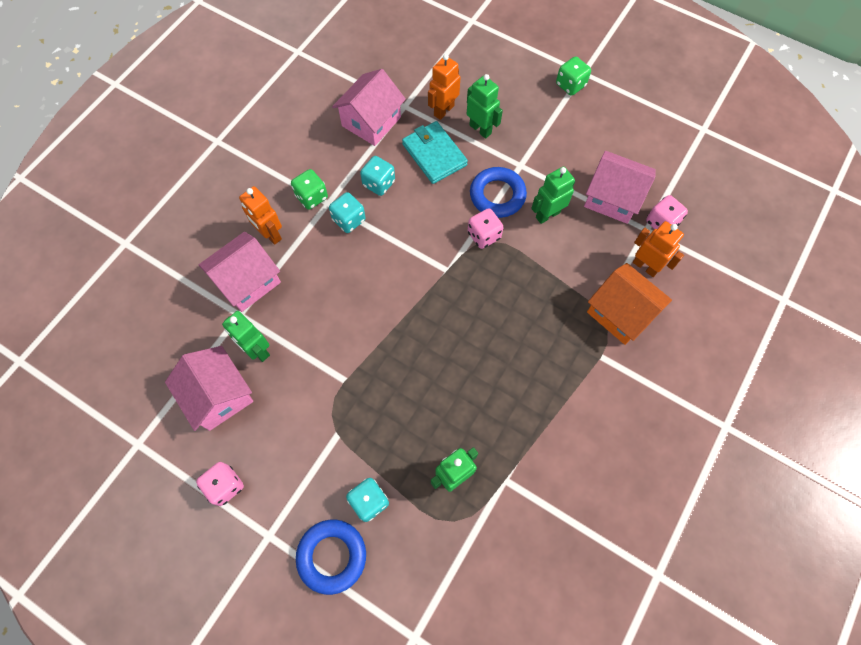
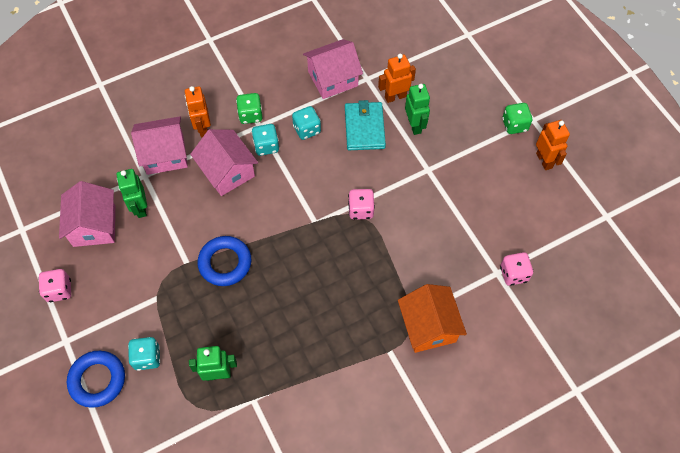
camera: 30 degrees right, 5 degrees down
blue ring [470,167,527,218] -> blue ring moved to [197,236,251,286]
green robot [531,166,575,224] -> none
pink house [584,151,656,224] -> pink house moved to [190,129,258,196]
orange robot [633,221,684,277] -> orange robot moved to [536,120,570,170]

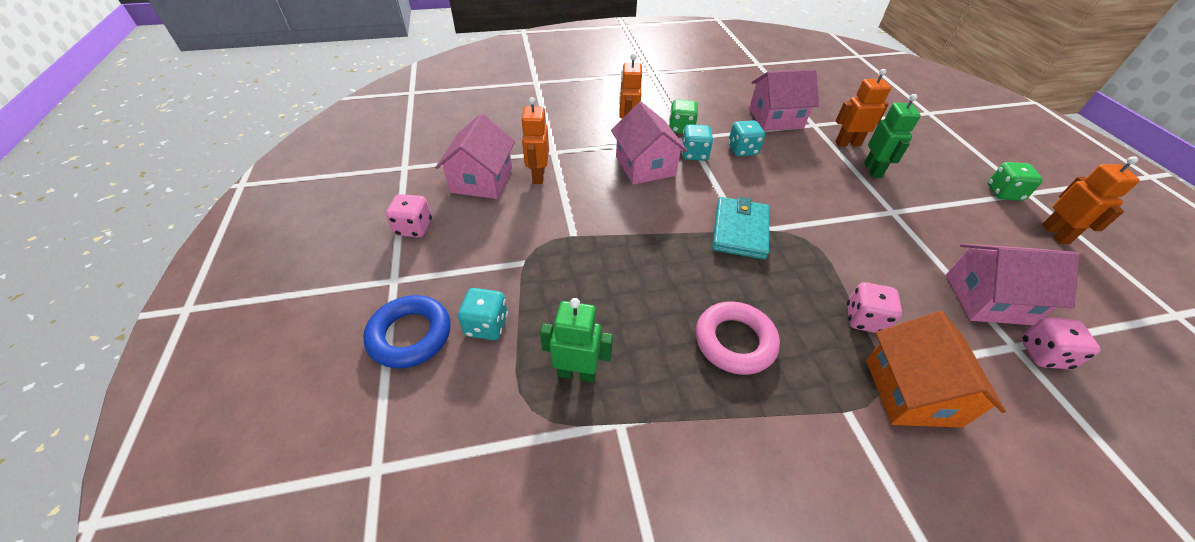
camera: 15 degrees right, 15 degrees down
green robot [116,169,147,218] -> orange robot [521,97,549,184]
pink house [131,116,188,175] -> pink house moved to [946,244,1079,325]
blue ring [197,236,251,286] -> none
turquoise wallet [345,100,386,150] -> turquoise wallet moved to [712,197,769,260]
pink dice [348,189,375,220] -> pink dice moved to [847,282,902,333]
none -> pink ring [696,301,780,375]

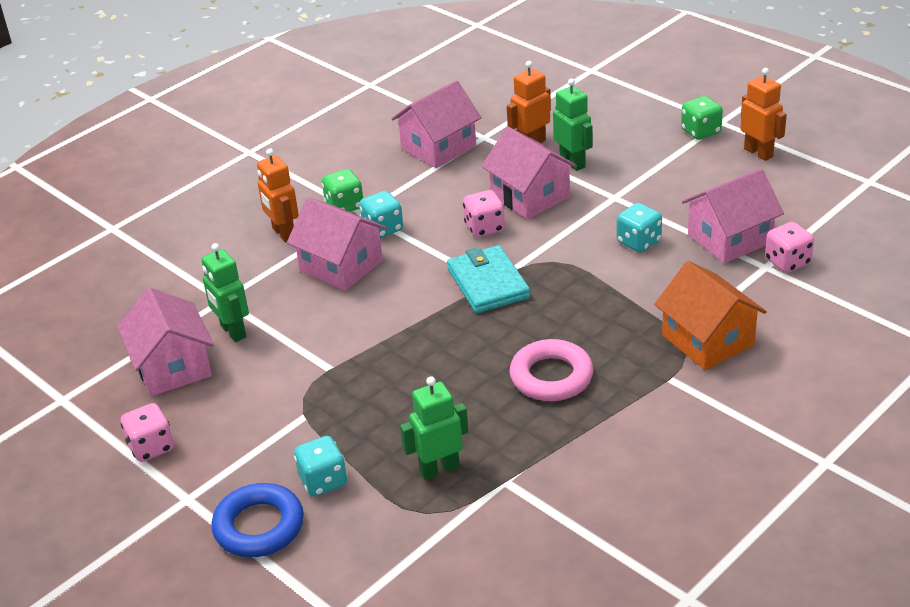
camera: 30 degrees left, 10 degrees down
orange robot [521,97,549,184] -> green robot [201,243,249,342]
turquoise dice [728,120,765,156] -> turquoise dice moved to [617,203,662,253]
pink dice [847,282,902,333] -> pink dice moved to [463,190,505,237]
none -> pink house [481,127,577,219]

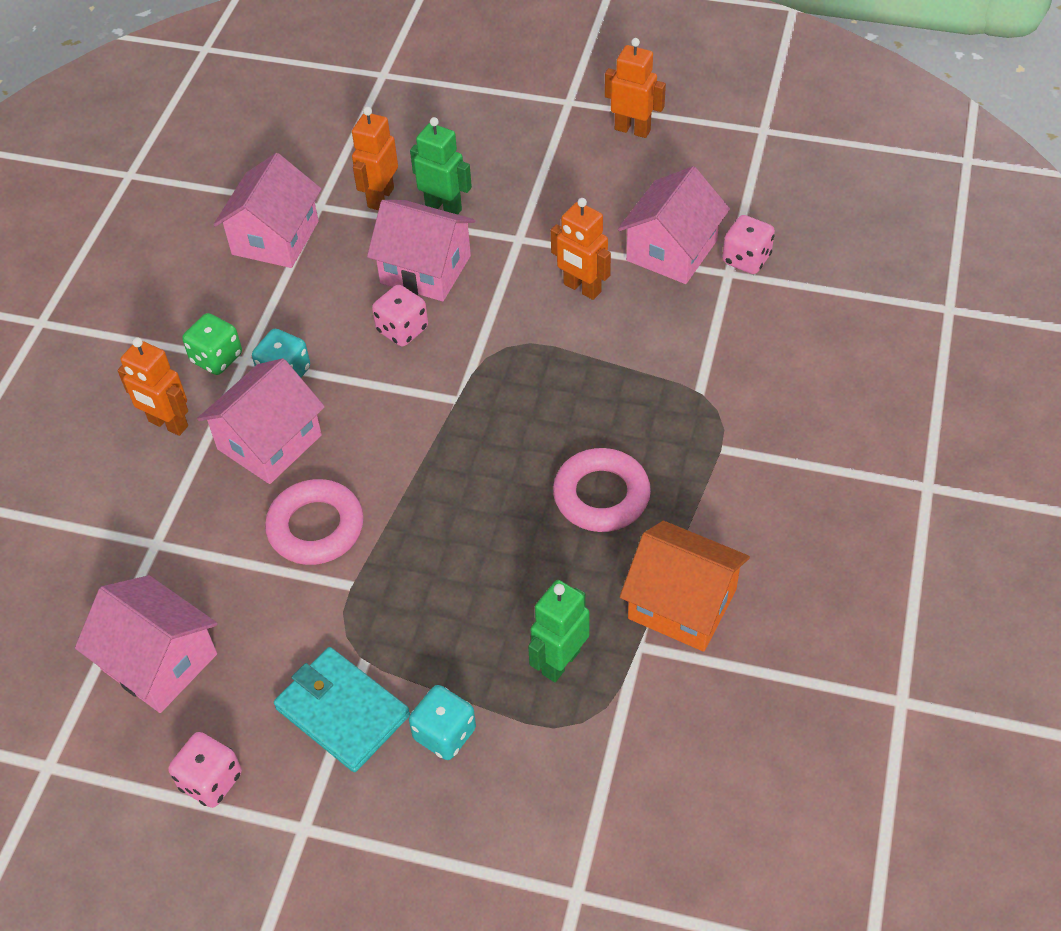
camera: 30 degrees left, 15 degrees up
green robot [201,243,249,342] -> none
blue ring [211,483,304,558] -> none
pink house [287,197,387,291] -> pink house turned 60 degrees counterclockwise [197,358,325,484]
turquoise wallet [447,245,530,313] -> turquoise wallet moved to [274,647,410,772]
turquoise dice [617,203,662,253] -> orange robot [551,198,611,300]
orange house [654,261,767,370] -> orange house moved to [620,521,750,652]
green dice [681,96,723,140] -> none
none -> pink ring [265,479,363,565]

